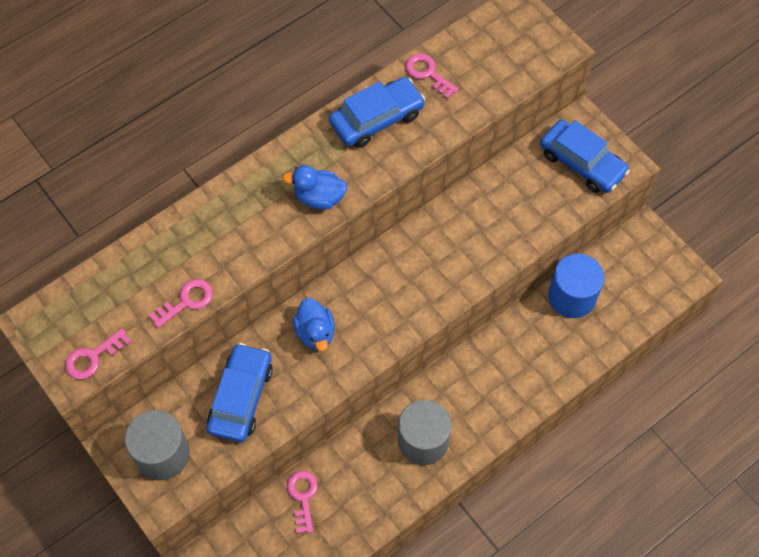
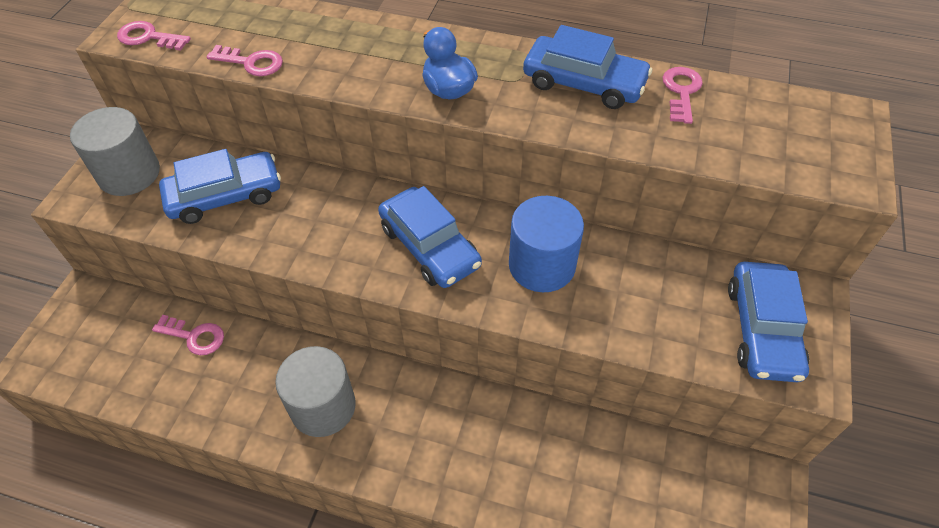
camera: 55 degrees right, 10 degrees down
pink key [287,471,318,533] -> pink key turned 60 degrees clockwise [152,315,224,355]
blue duck [293,298,335,351] -> none
blue cylinder [548,254,604,318] -> blue cylinder moved to [509,196,584,292]
none -> blue car [378,186,482,288]

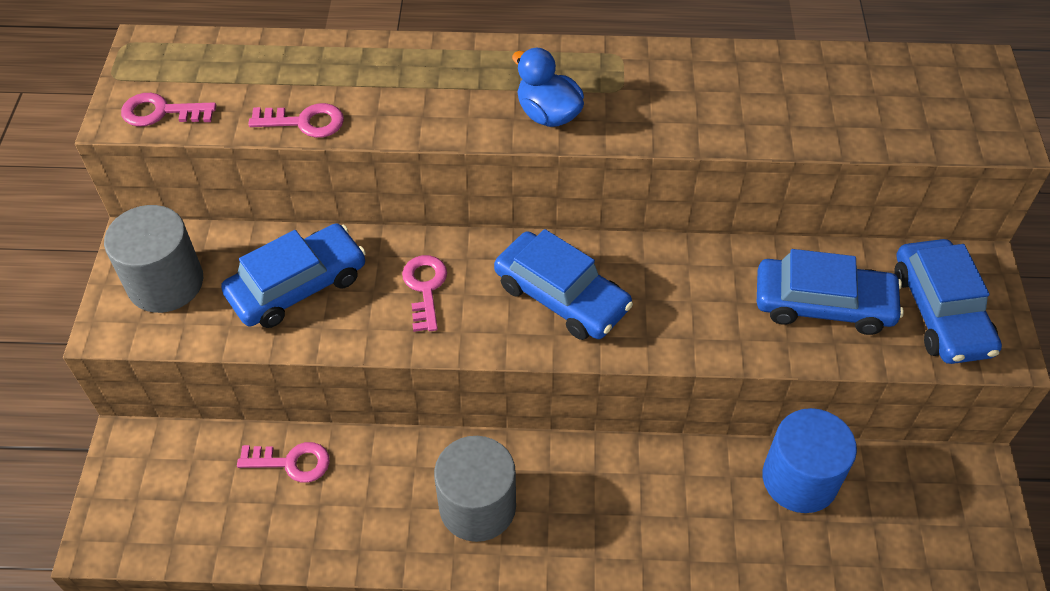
camera: 15 degrees left, 0 degrees up
blue cylinder [509,196,584,292] -> blue cylinder moved to [762,408,857,513]
blue car [523,25,652,109] -> blue car moved to [757,249,904,335]
pink key [663,67,703,124] -> pink key moved to [402,255,447,332]

